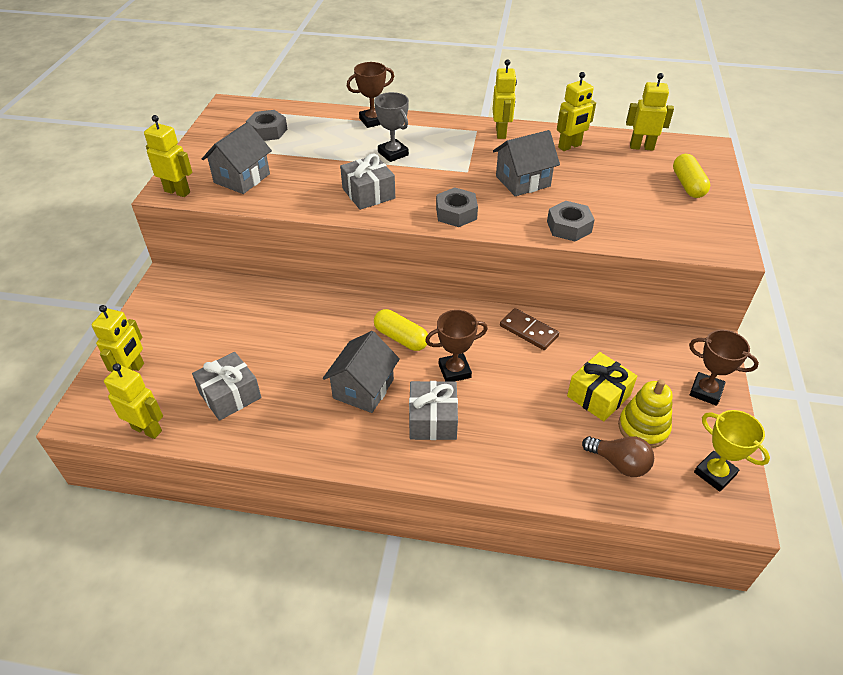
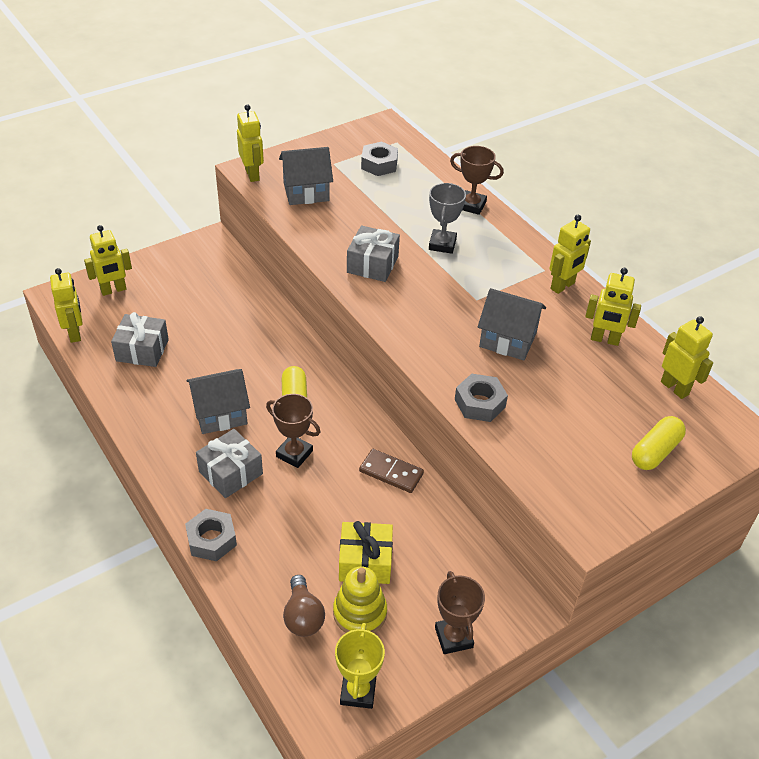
camera: 45 degrees right, 0 degrees up
grey nut [436,187,478,227] -> grey nut moved to [185,509,237,561]
brown domino [500,308,559,350] -> brown domino turned 60 degrees counterclockwise [359,449,424,493]

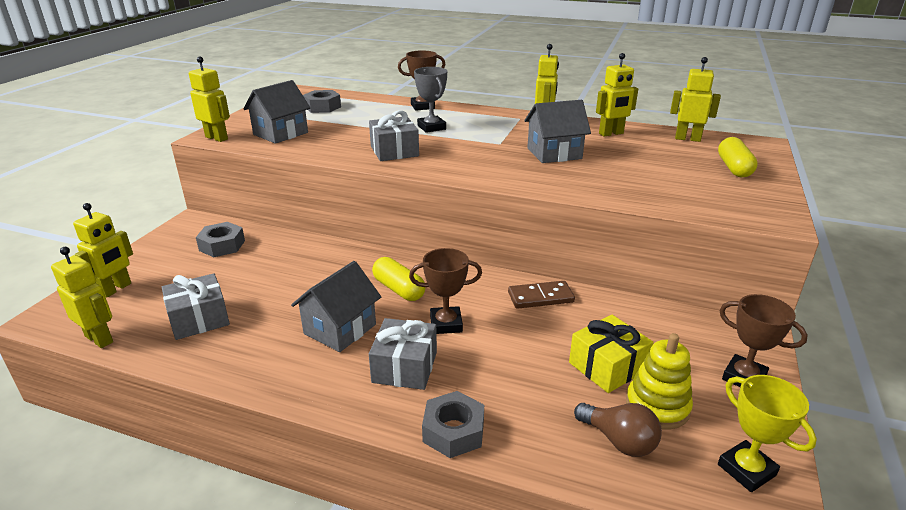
camera: 35 degrees left, 15 degrees down
grey nut [455,374,508,422] -> grey nut moved to [196,222,245,257]

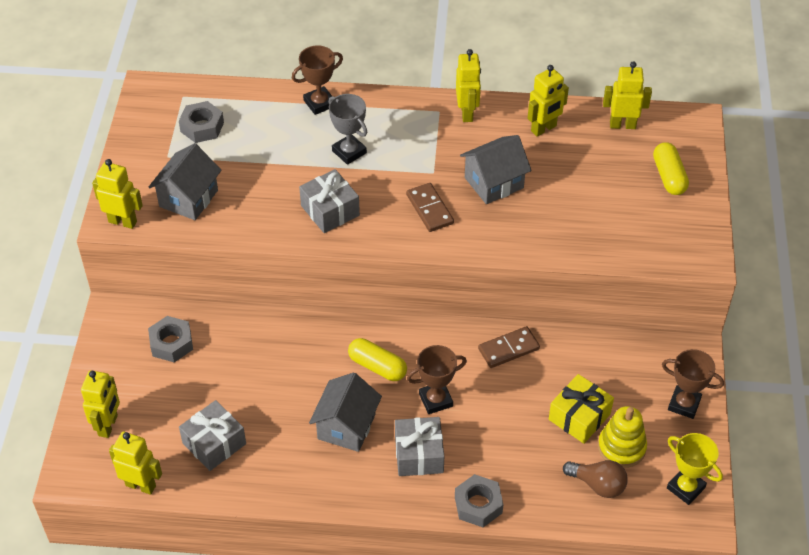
camera: 15 degrees left, 20 degrees up
none -> brown domino [406,183,454,232]

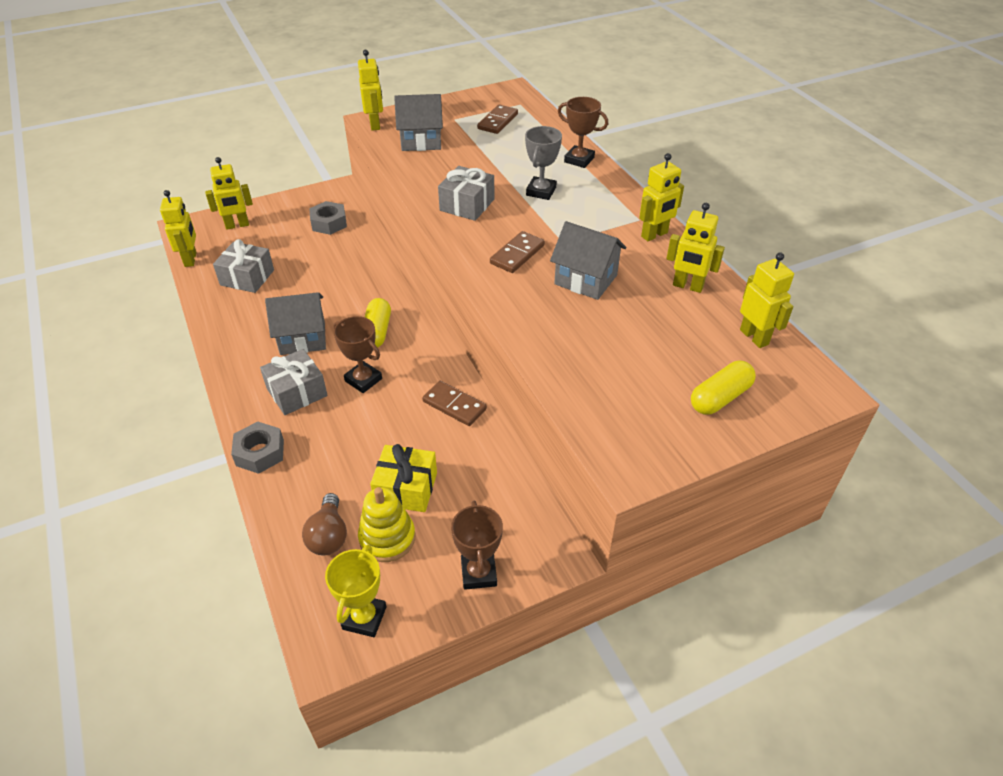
camera: 60 degrees right, 5 degrees down
grey nut [179,101,224,143] -> brown domino [477,105,518,134]

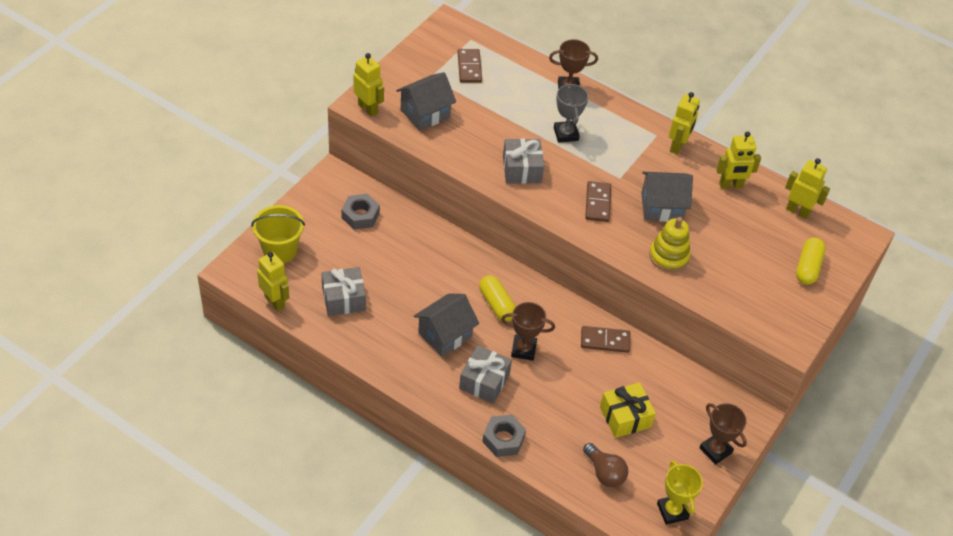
camera: 35 degrees left, 5 degrees up
yellow robot [205,157,253,230] -> yellow bucket [251,205,305,263]
yellow stacking toy [358,487,416,562] -> yellow stacking toy moved to [649,217,691,272]

